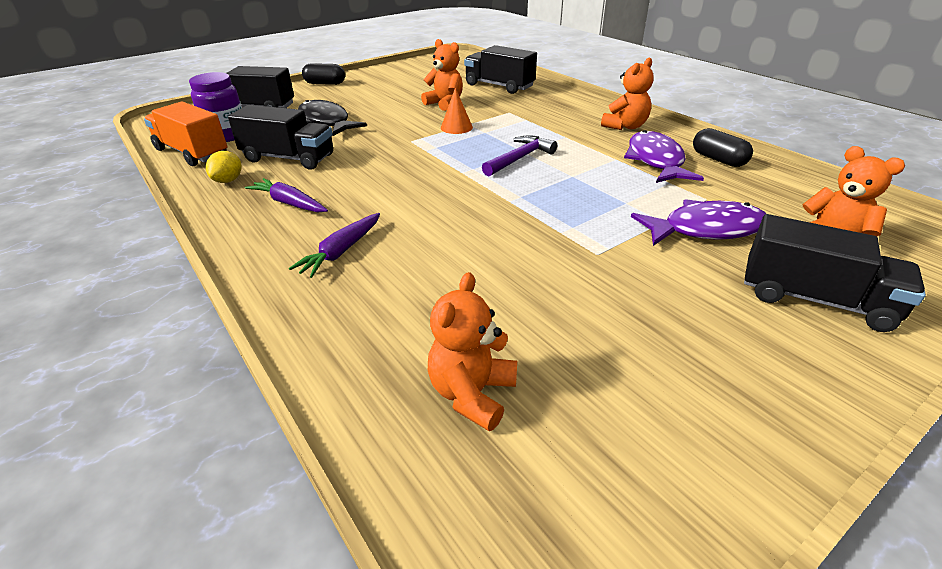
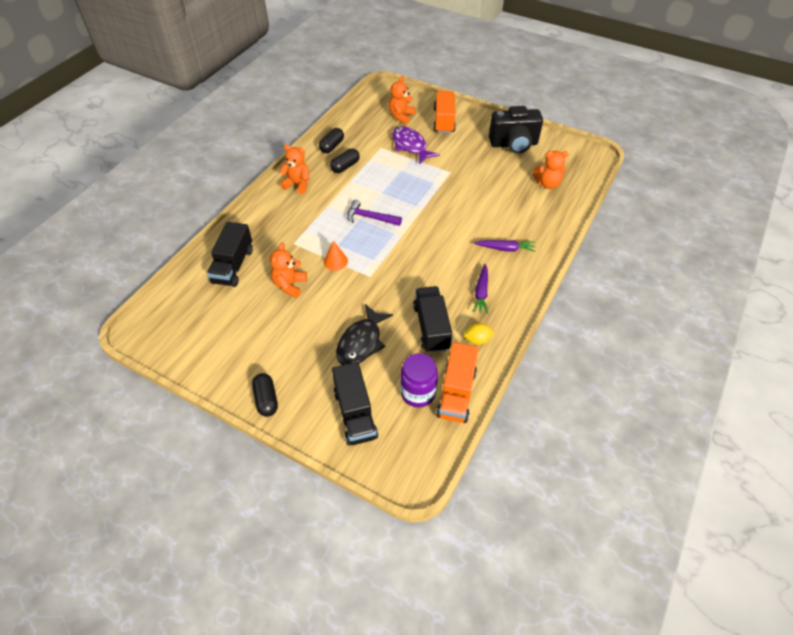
camera: 115 degrees left, 15 degrees up
purple fish [624,130,704,183] -> black capsule [330,149,360,173]
black truck [744,214,926,332] -> orange truck [433,91,456,133]
none -> black camera [489,106,543,154]

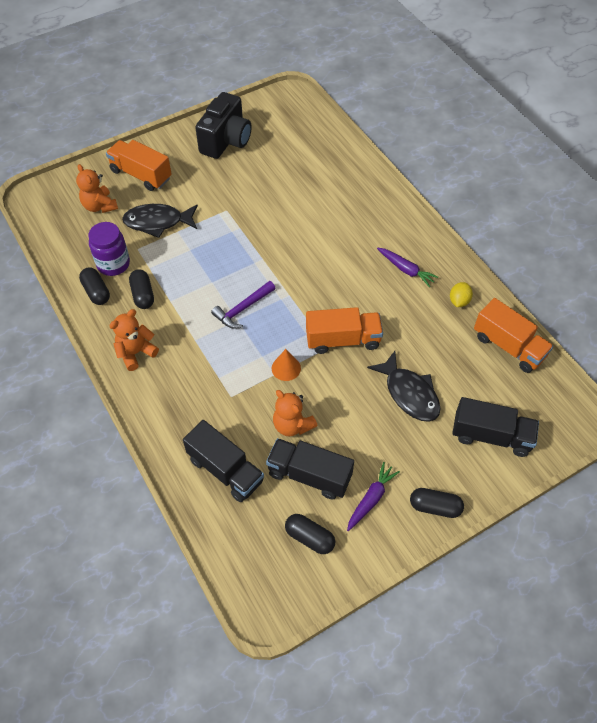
camera: 60 degrees left, 5 degrees up
purple fish [392,126,440,164] -> black fish [122,204,198,238]
purple jar [400,353,438,407] -> purple jar moved to [88,222,130,276]
black truck [413,286,452,353] -> black truck moved to [266,438,354,500]
purple carrot [474,240,535,252] -> purple carrot moved to [347,462,400,531]
orange teddy bear [533,151,569,189] -> none
none -> black capsule [285,514,335,554]
none -> orange truck [306,307,383,354]

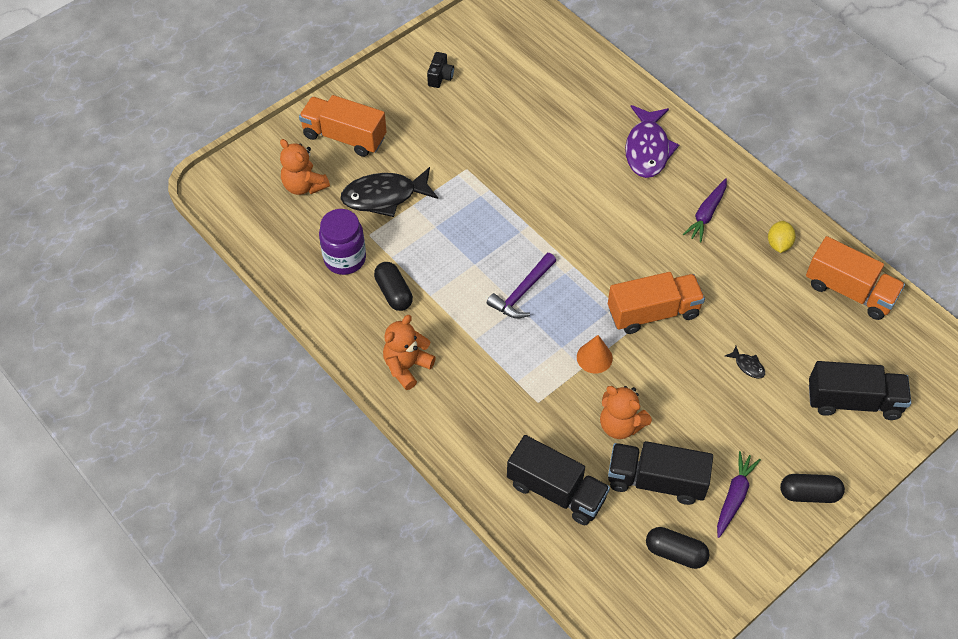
camera: 10 degrees left, 0 degrees up
black capsule [79,267,110,305] -> none
black camera [195,92,252,159] -> black camera [427,52,454,88], size x0.42
black fish [367,351,441,422] -> black fish [725,346,765,378], size x0.42
purple carrot [377,248,438,287] -> purple carrot turned 90 degrees clockwise [683,178,727,243]
none -> purple fish [625,105,679,178]

